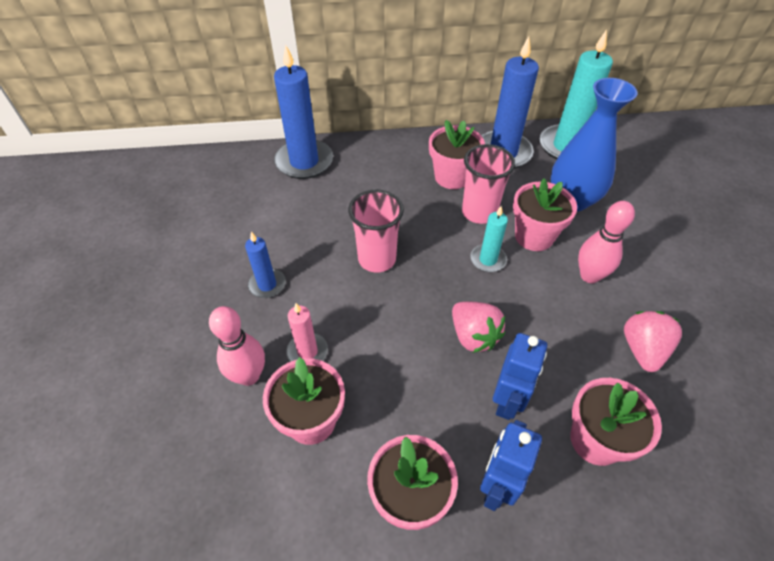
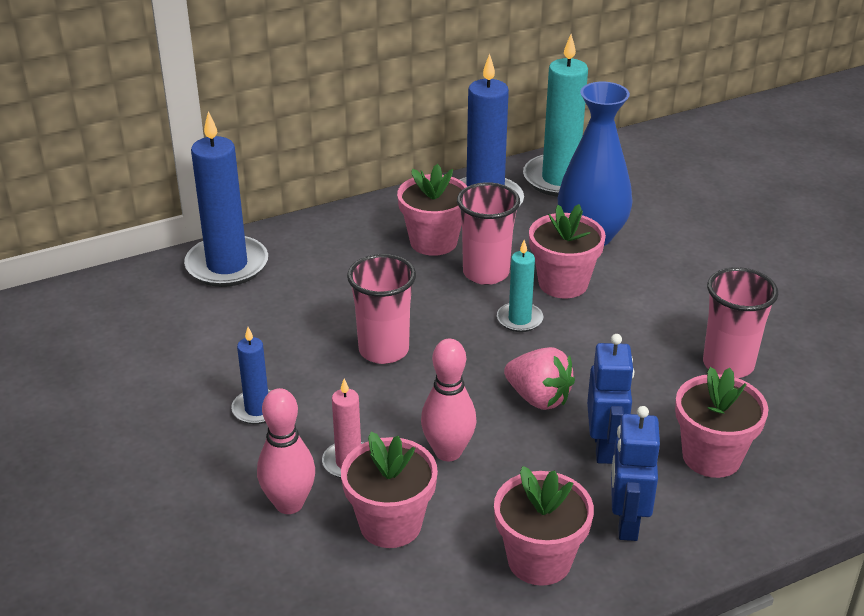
camera: 20 degrees left, 15 degrees down
pink bowling pin [578,201,635,283] -> pink bowling pin moved to [421,339,477,461]
pink strawberry [624,311,682,372] -> pink cup [703,267,778,378]

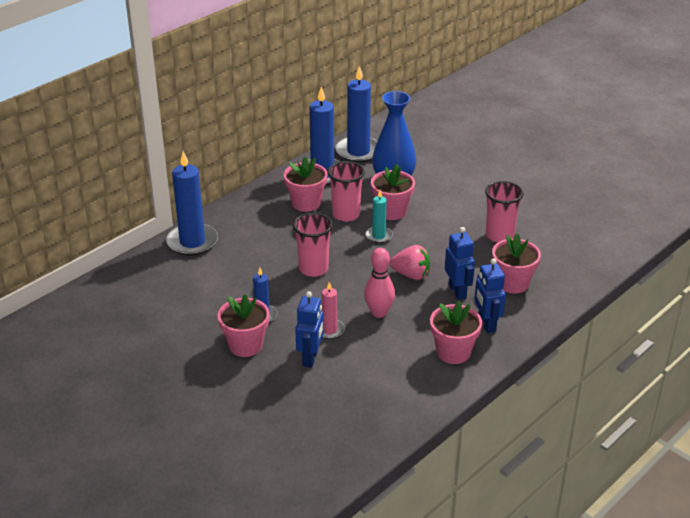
camera: 20 degrees left, 0 degrees up
pink bowling pin [257,388,315,514] -> blue robot [295,291,324,368]
pink flower pot [341,432,438,548] -> pink flower pot moved to [218,294,270,357]
turquoise candle [523,34,588,196] -> blue candle [336,66,377,163]

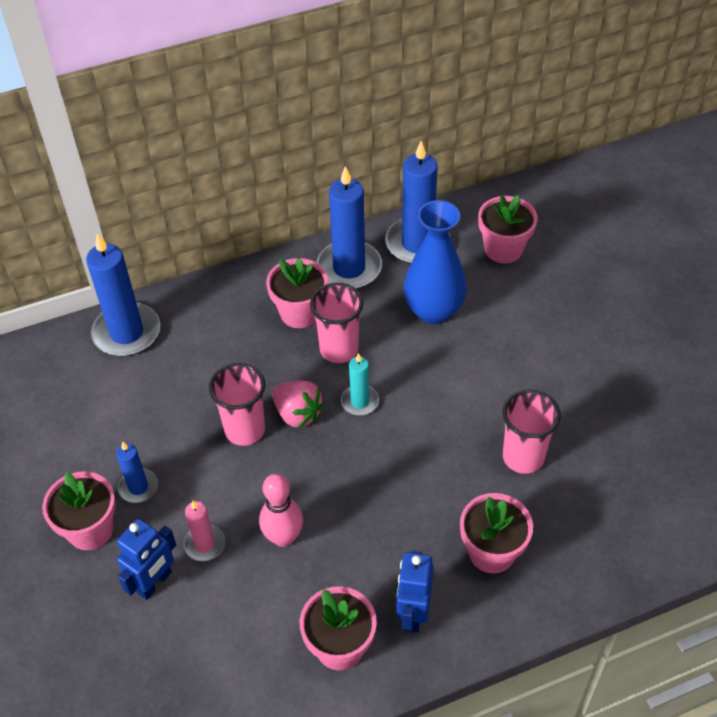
camera: 25 degrees right, 15 degrees up
pink flower pot [371,164,415,220] -> pink flower pot moved to [478,195,538,264]
pink strawberry [390,245,430,280] -> pink strawberry moved to [272,381,324,428]
blue robot [445,227,475,300] -> none

